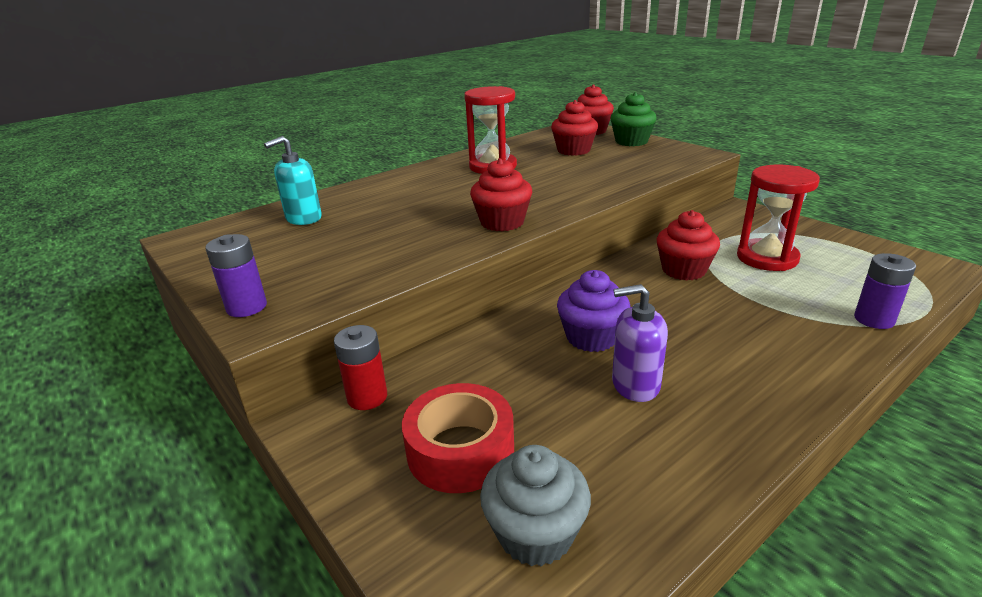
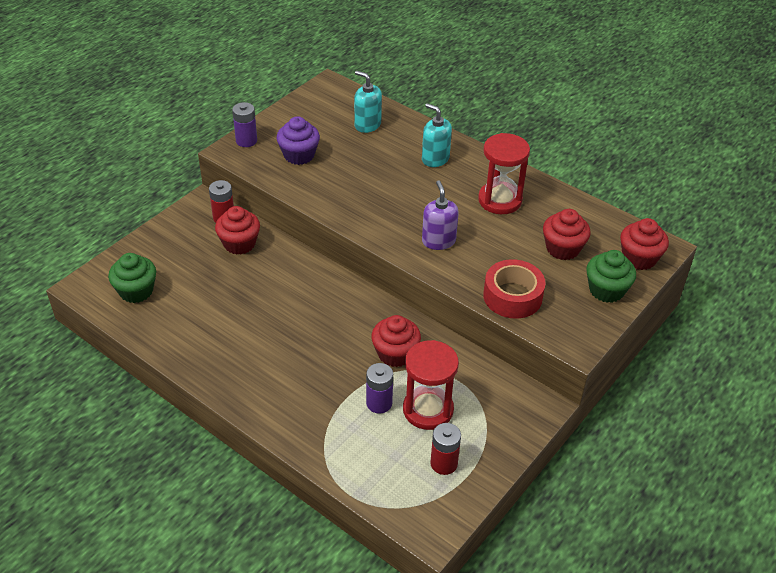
camera: 75 degrees right, 15 degrees up
red tape [402,383,514,493] -> red tape moved to [483,259,546,319]
red cupcake [470,158,532,231] -> red cupcake moved to [215,206,260,254]
grey cupcake [480,445,591,567] -> green cupcake [108,253,156,303]
purple cupcake [557,270,630,352] -> purple cupcake moved to [277,116,320,165]
purple soap dispenser [612,284,668,402] -> purple soap dispenser moved to [422,180,459,250]
purple battery [854,253,916,329] -> purple battery moved to [366,363,393,413]
none -> turquoise soap dispenser [422,103,452,167]
none -> red battery [430,423,461,475]

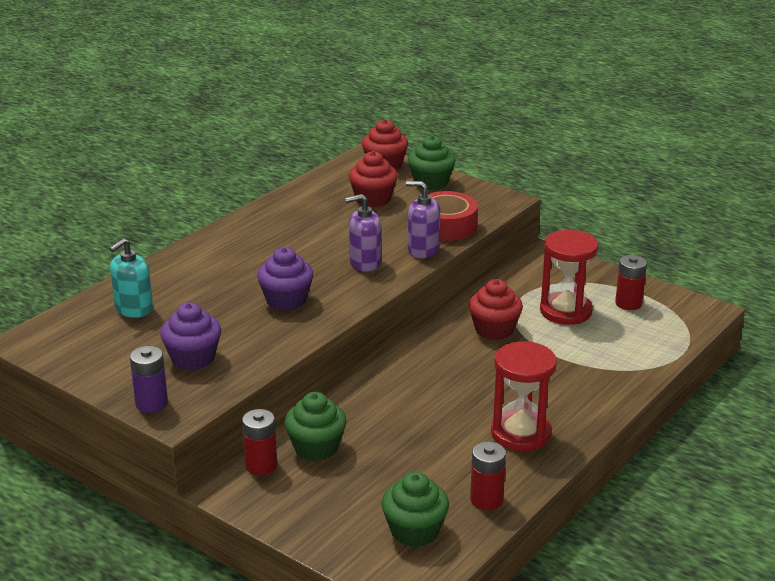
camera: 90 degrees left, 15 degrees down
red cupcake [215,206,260,254] -> green cupcake [284,392,346,461]
purple battery [366,363,393,413] -> none
turquoise soap dispenser [422,103,452,167] -> none
red hourglass [478,133,530,214] -> red hourglass moved to [491,341,557,451]
none -> purple cupcake [257,247,313,311]
none -> purple soap dispenser [406,181,440,258]
none -> red battery [470,442,506,510]

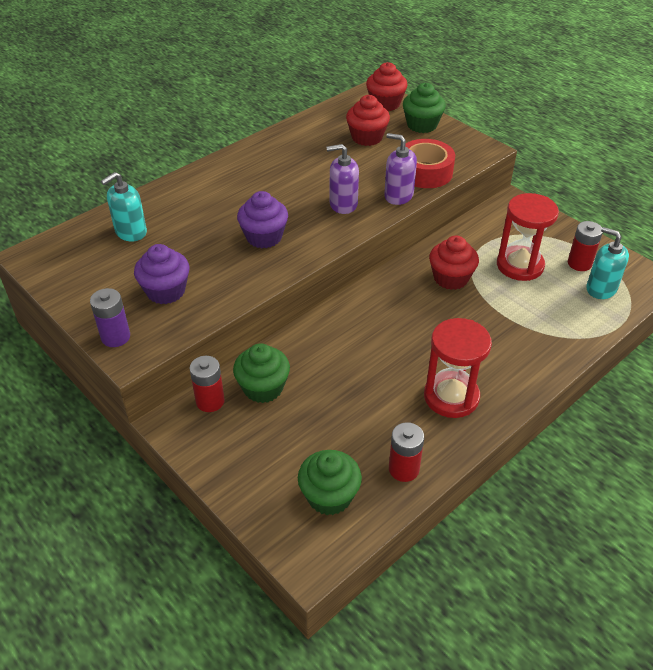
camera: 10 degrees right, 15 degrees up
none -> turquoise soap dispenser [586,227,629,299]

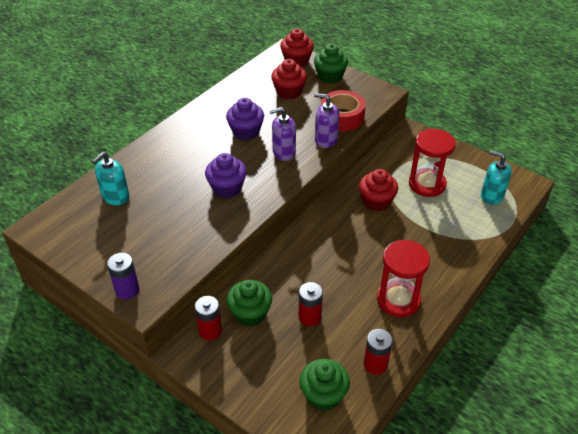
camera: 10 degrees left, 0 degrees up
purple cupcake [134,244,189,304] -> purple cupcake moved to [226,98,264,140]
red battery [568,221,603,271] -> red battery moved to [299,282,323,326]

